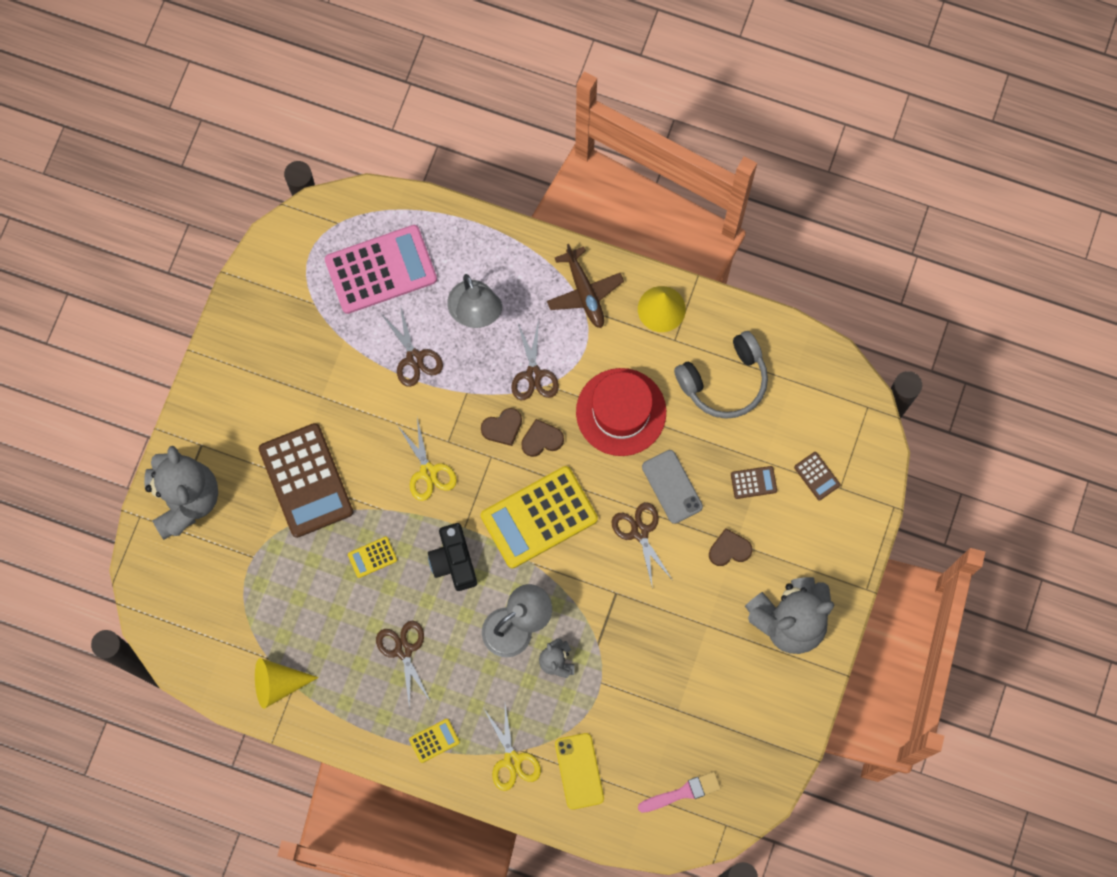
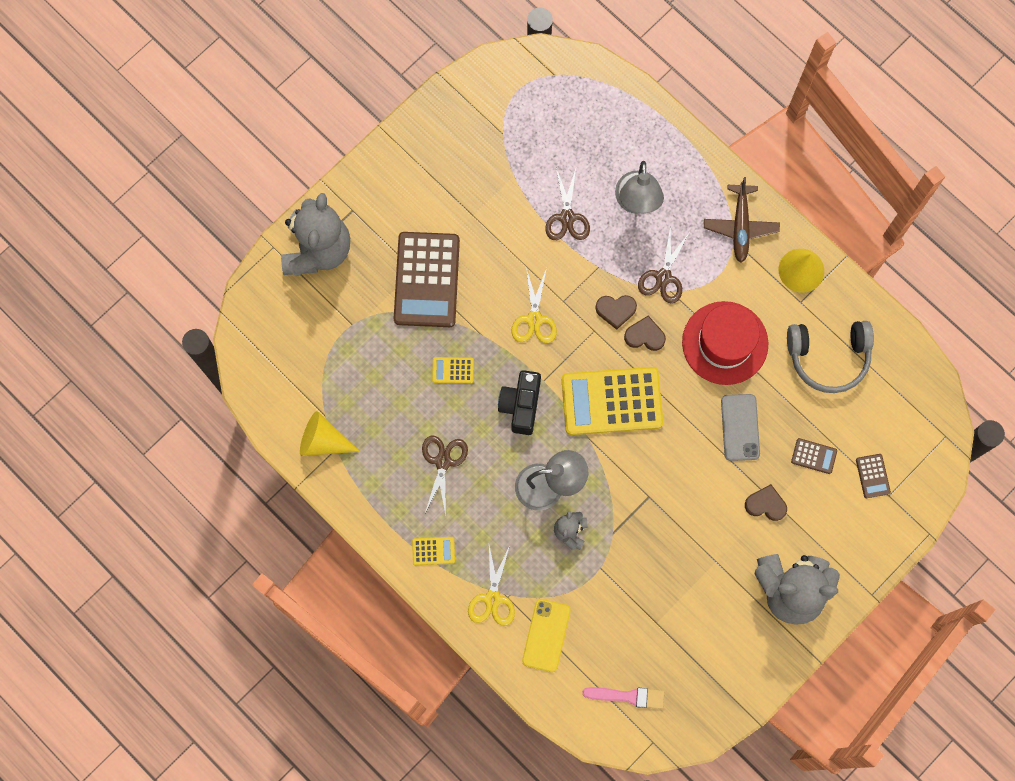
camera: 25 degrees right, 0 degrees up
pink calculator [325,225,437,314] -> none
brown scissors [611,502,672,589] -> none

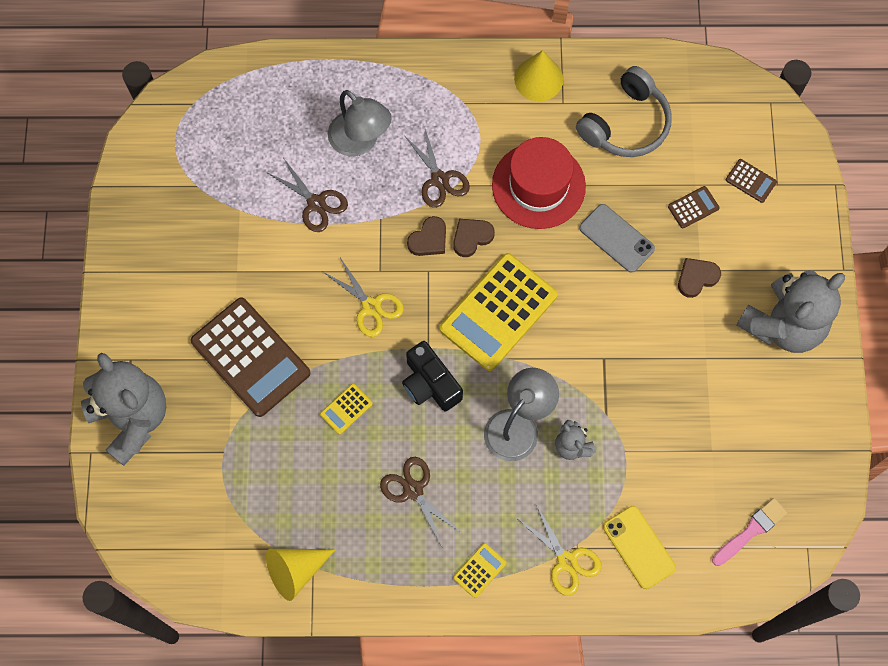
camera: 45 degrees left, 5 degrees down
brown plane [704,177,780,263] -> none

